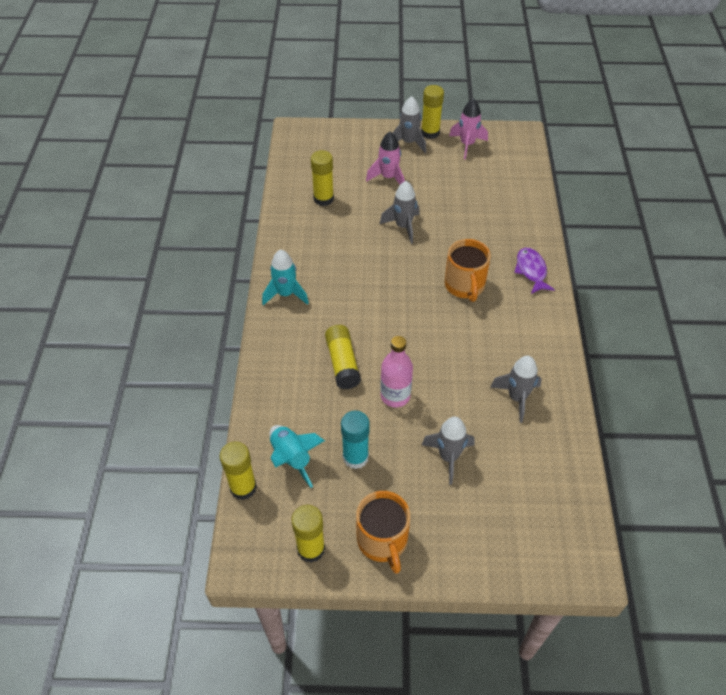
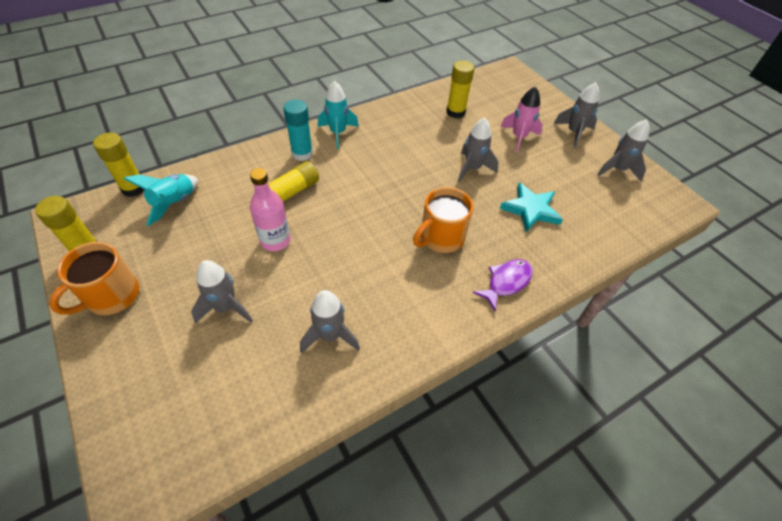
camera: 55 degrees right, 0 degrees up
turquoise glue stick [341,411,370,469] -> turquoise glue stick moved to [283,100,313,161]
yellow glue stick [421,85,444,139] -> none
pink rocket [449,98,488,159] -> grey rocket [597,119,649,182]
none -> turquoise star [500,182,563,232]

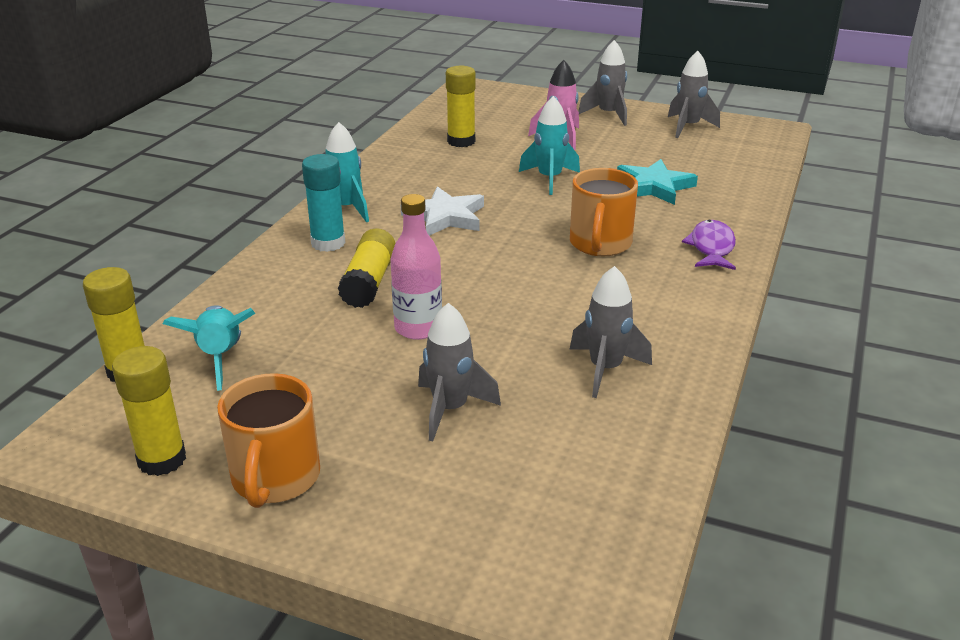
camera: 35 degrees left, 20 degrees down
grey rocket [458,117,498,183] -> turquoise rocket [519,96,580,195]
none -> white star [401,186,484,236]

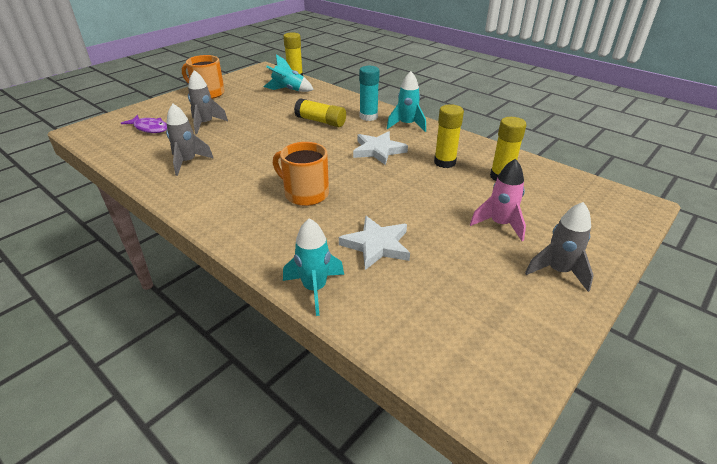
camera: 110 degrees right, 5 degrees up
yellow glue stick [112,346,186,476] -> yellow glue stick moved to [434,104,464,168]
pink bottle [390,194,442,340] -> none
turquoise rocket [519,96,580,195] -> turquoise rocket moved to [283,218,344,316]
turquoise star [617,159,698,205] -> white star [339,216,410,270]
grey rocket [668,51,720,138] -> none
purple fish [682,220,736,270] -> purple fish moved to [121,115,167,133]

